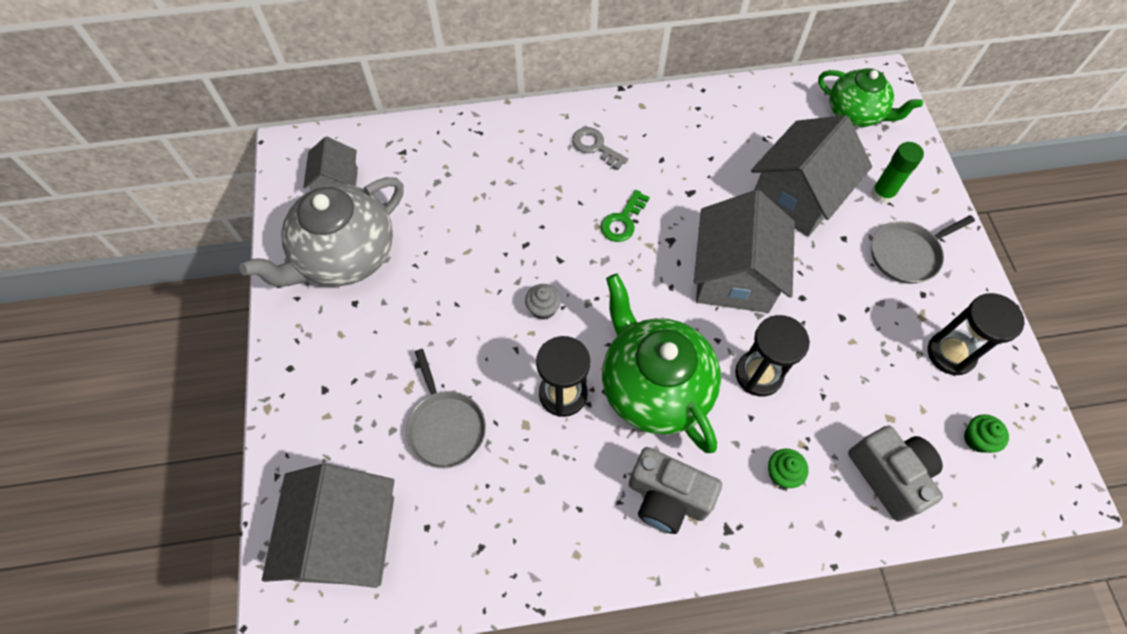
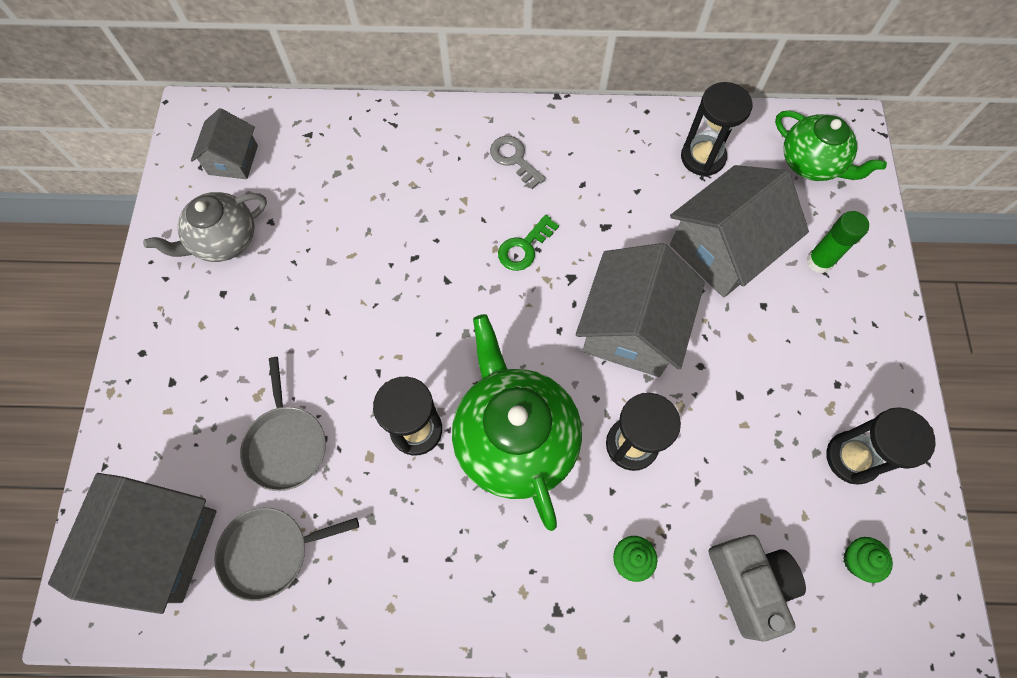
camera: 10 degrees right, 5 degrees up
grey teapot [239,177,404,287] -> grey teapot [143,192,267,262], size x0.64
grey cupcake [525,284,561,320] -> none
grey camera [629,447,722,534] -> none
grey pan [871,215,975,284] -> grey pan moved to [214,507,359,601]
none -> black hourglass [681,82,752,177]

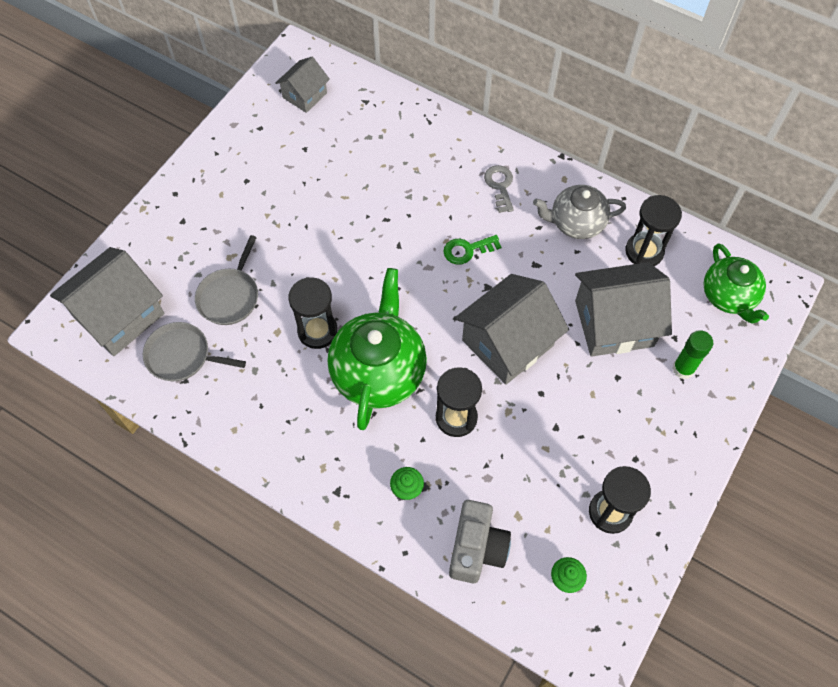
camera: 30 degrees right, 5 degrees down
grey teapot [143,192,267,262] -> grey teapot moved to [533,185,626,239]

